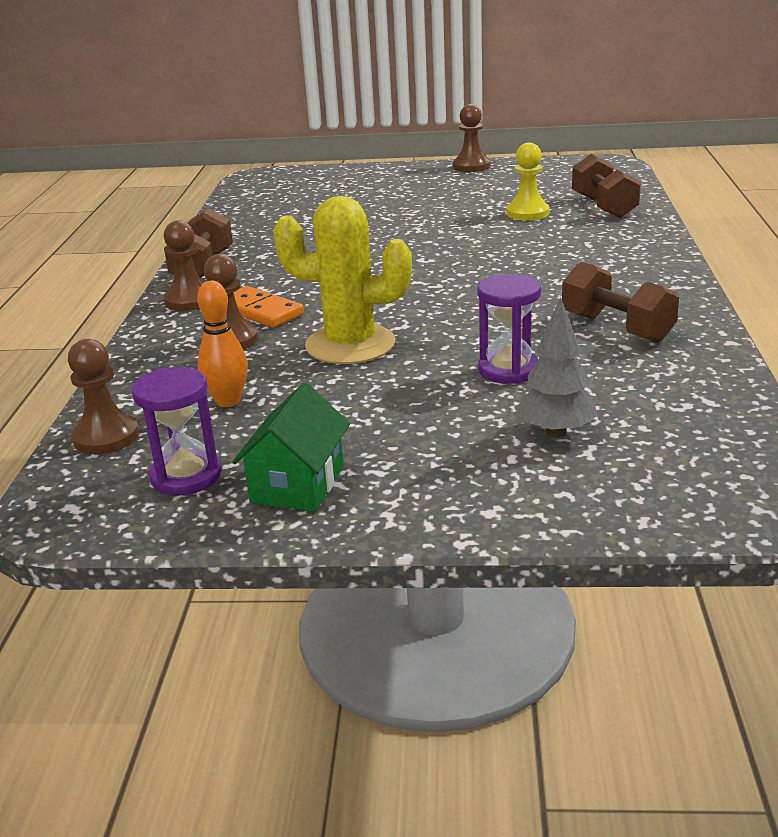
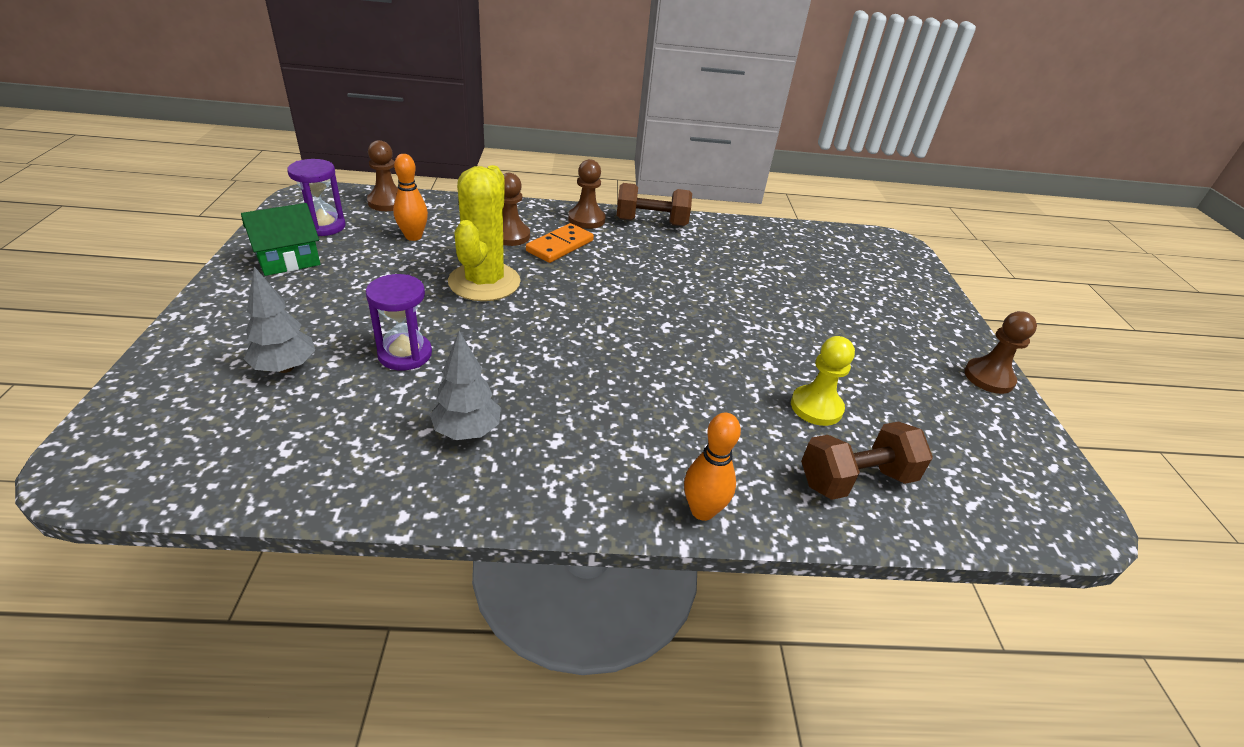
camera: 80 degrees right, 10 degrees up
green house [232,383,350,512] -> green house turned 45 degrees counterclockwise [241,203,320,276]
brown dumbbell [562,261,679,343] -> grey tree [430,331,501,440]
none -> orange bowling pin [684,413,741,521]

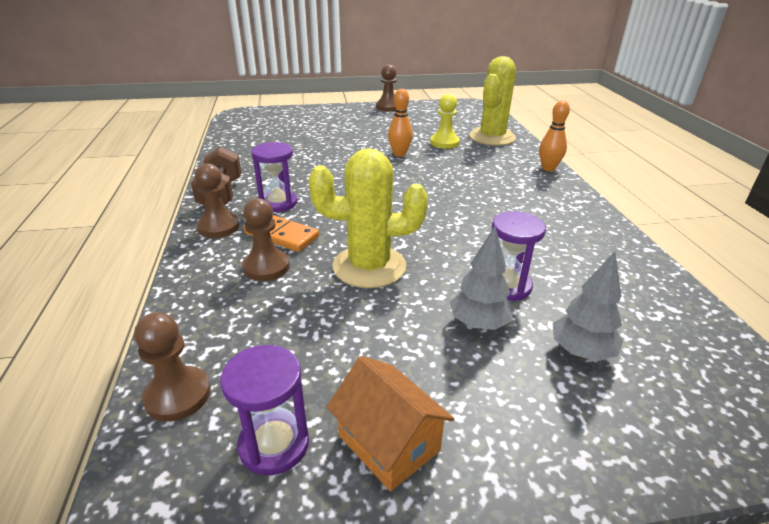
camera: 95 degrees left, 5 degrees down
green house [241,203,320,276] -> orange house [327,356,455,492]
orange bowling pin [393,154,428,241] -> orange bowling pin moved to [388,89,413,157]
grey tree [430,331,501,440] -> grey tree moved to [450,226,514,330]
brown dumbbell [801,421,933,500] -> yellow cactus [469,56,516,146]
none -> purple hourglass [251,142,298,212]

